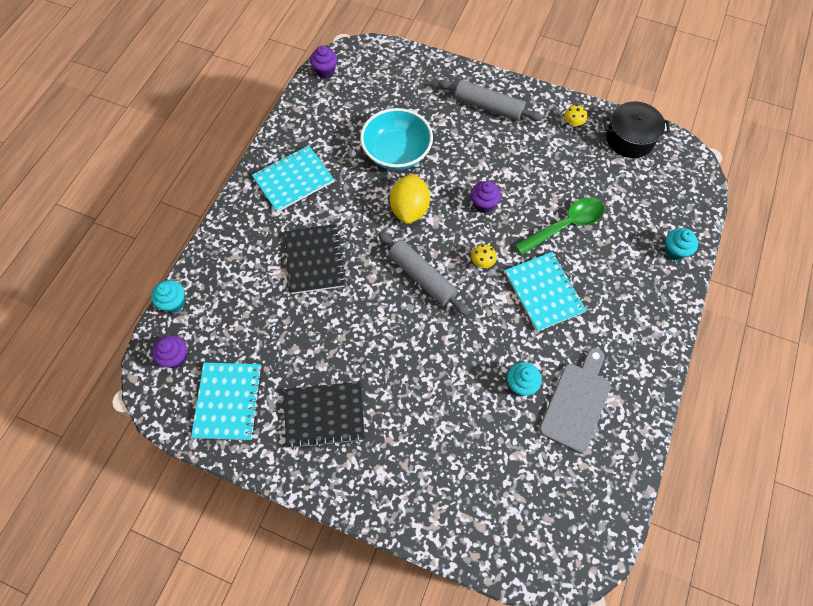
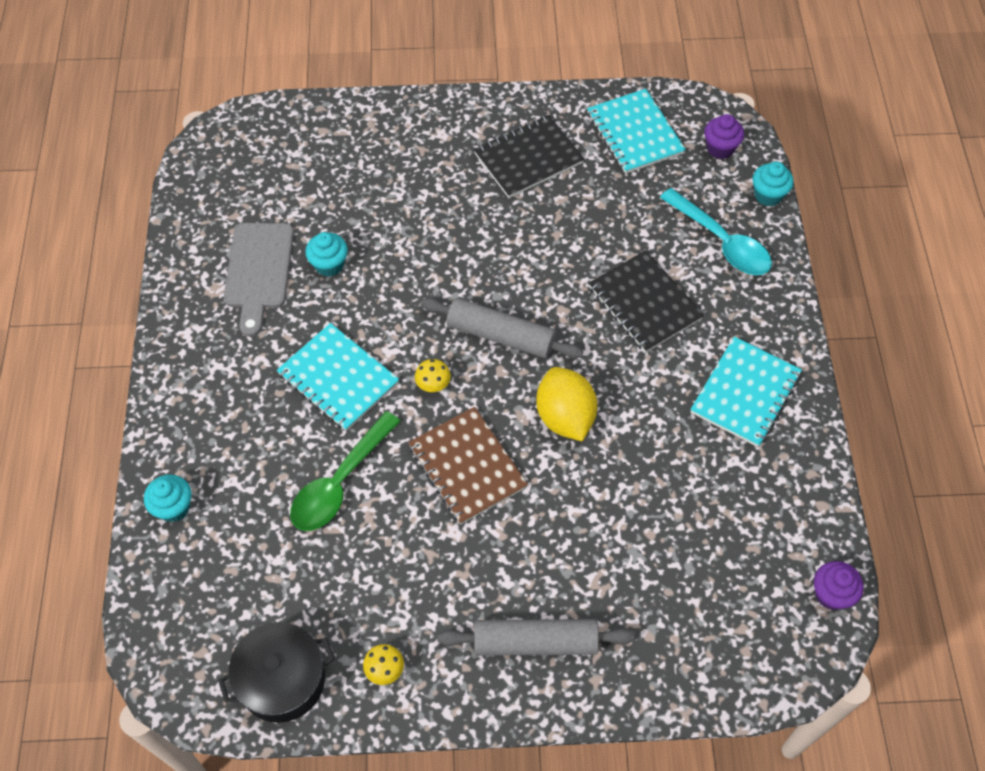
camera: 155 degrees right, 5 degrees down
turquoise bowl [360,108,433,170] -> none
purple cupcake [471,181,501,213] -> brown notebook [408,407,528,525]
none -> turquoise spoon [660,188,772,275]

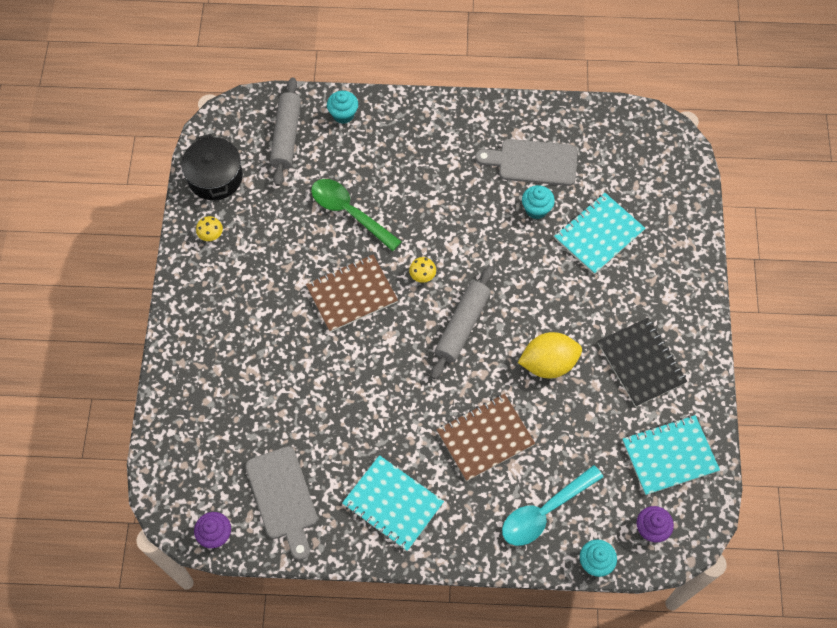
camera: 95 degrees right, 5 degrees up
turquoise notebook [277,323,399,431] -> turquoise notebook moved to [554,193,645,274]
grey rolling pin [437,619,635,656] -> grey rolling pin moved to [270,77,301,186]
yellow lemon [536,367,597,442] -> yellow lemon moved to [518,332,582,378]
black notebook [589,250,704,353] -> brown notebook [437,394,535,481]
none -> grey cutting board [245,446,317,560]

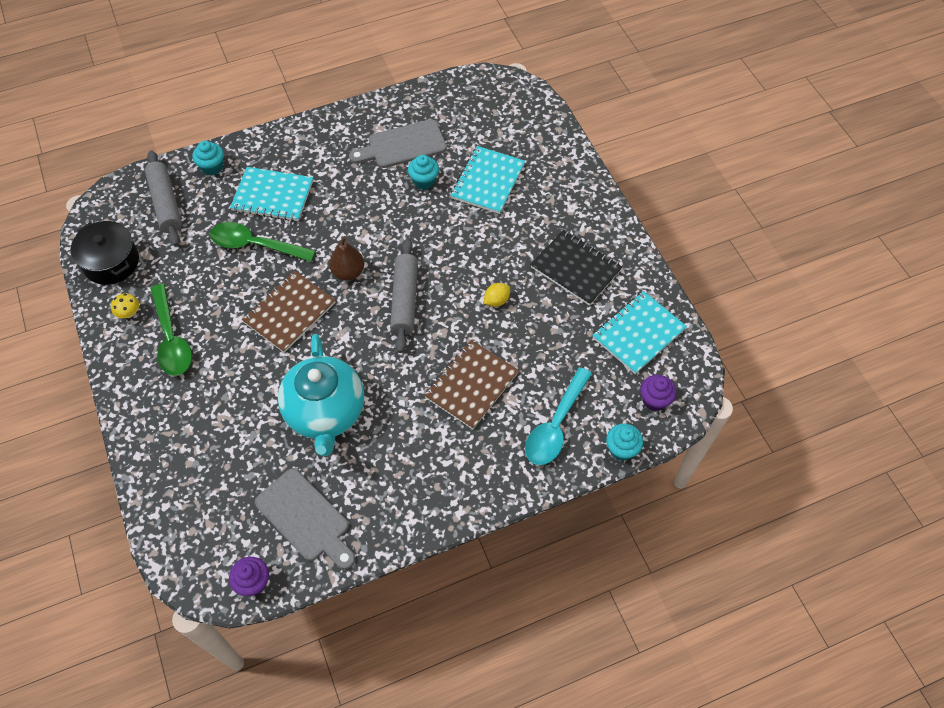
camera: 25 degrees left, 5 degrees down
turquoise notebook [342,455,444,551] -> turquoise notebook moved to [230,167,313,221]
yellow mushroom [409,257,436,283] -> brown pear [329,236,364,281]
yellow lemon [518,332,582,378] -> yellow lemon [484,283,510,307], size x0.51
none -> green spoon [150,284,192,376]
none -> turquoise teapot [278,334,364,456]

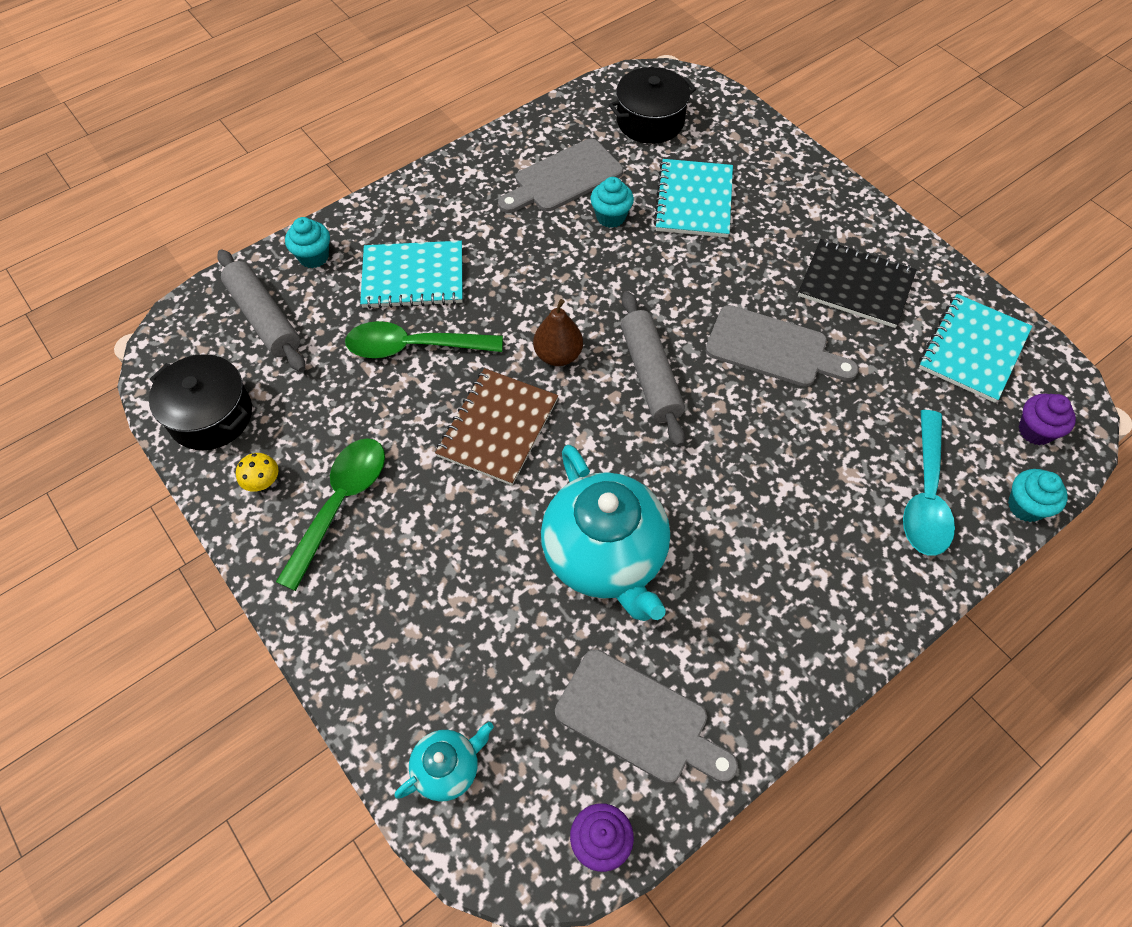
camera: 15 degrees left, 0 degrees up
green spoon [150,284,192,376] -> green spoon turned 120 degrees counterclockwise [276,438,385,591]
brown notebook [424,340,519,429] -> none
yellow lemon [484,283,510,307] -> grey cutting board [706,305,858,387]
none -> turquoise teapot [394,722,494,802]
none -> black pot [609,67,696,144]

